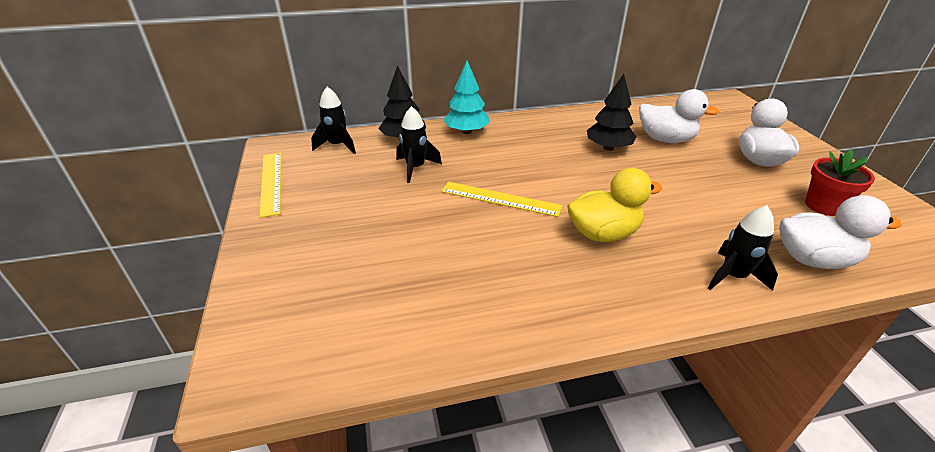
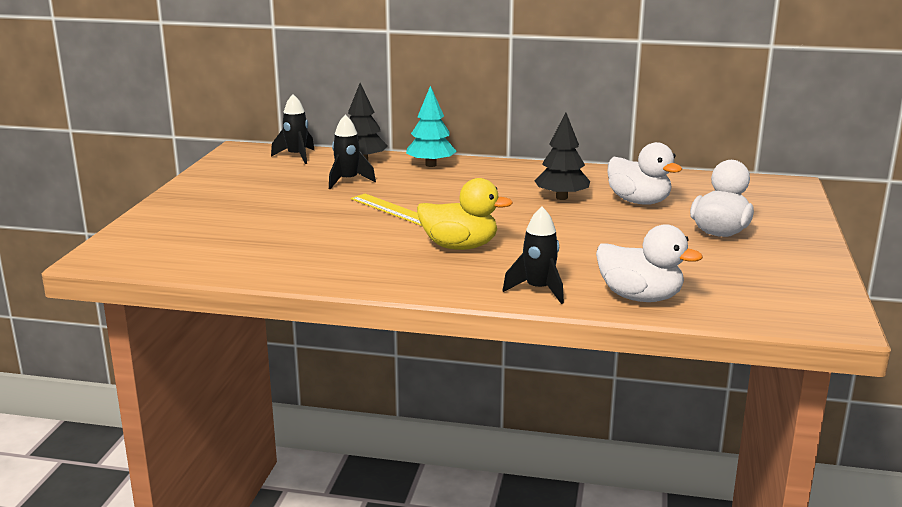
camera: 25 degrees right, 15 degrees down
yellow ruler [259,153,281,218] -> none
red flower pot [805,150,875,216] -> none

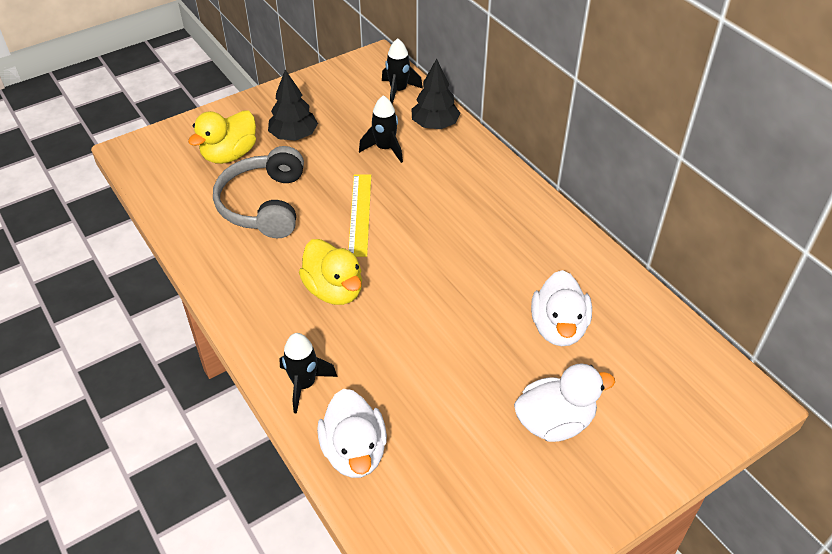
camera: 45 degrees right, 25 degrees up
turquoise tree [406,86,457,167] -> none
black tree [535,112,590,200] -> black tree moved to [268,70,318,141]
none -> yellow duck [188,110,256,164]
none -> grey headphones [213,146,304,238]

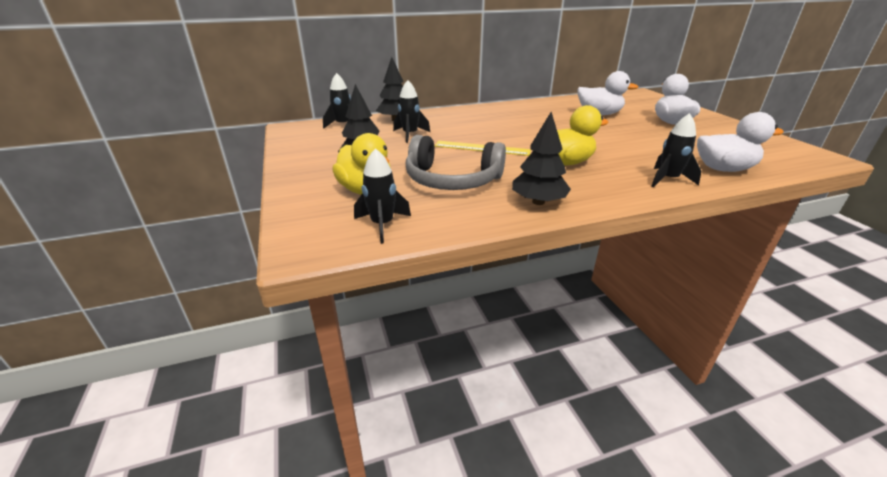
camera: 75 degrees left, 15 degrees down
none -> black rocket [354,148,411,244]
none -> black tree [512,112,571,205]

